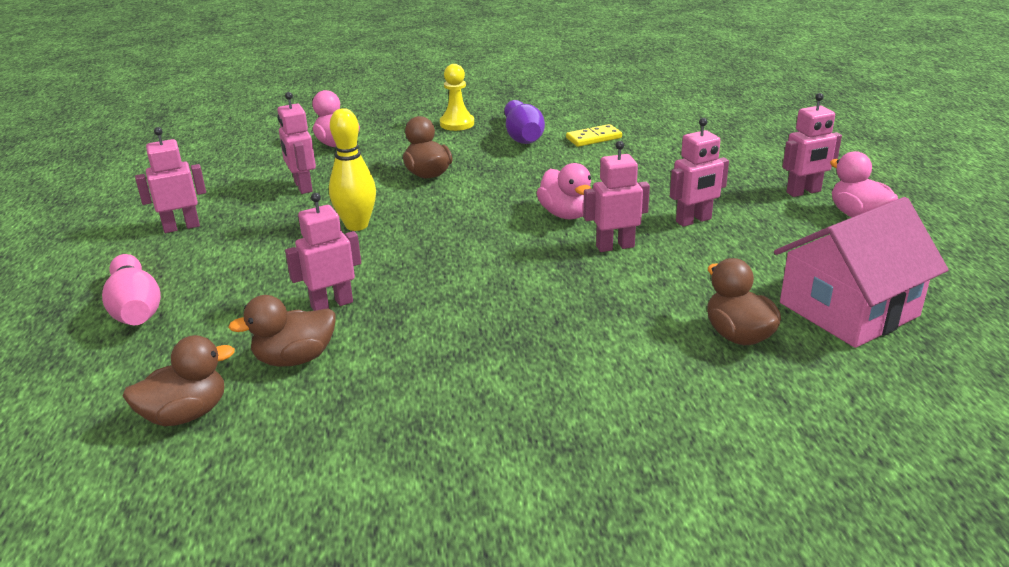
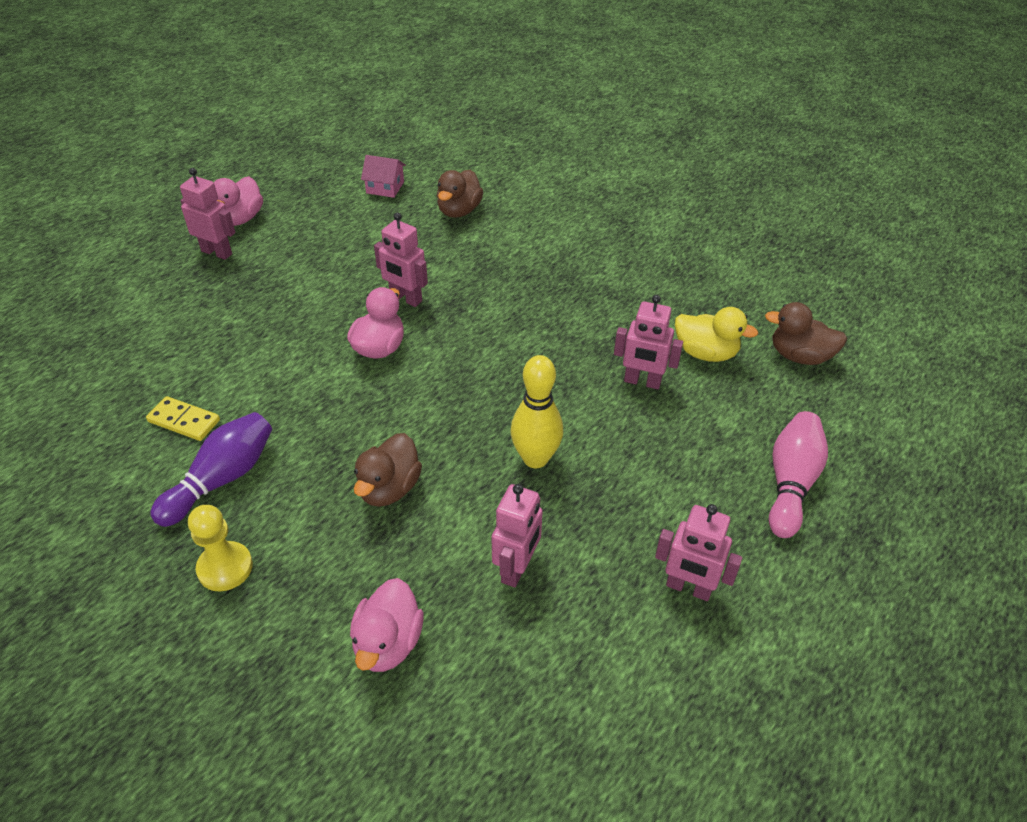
camera: 135 degrees left, 15 degrees up
brown duck [228,295,335,367] -> yellow duck [675,307,758,362]
pink robot [670,118,729,227] -> none
pink house [774,197,949,348] -> pink house [361,155,406,198], size x0.46

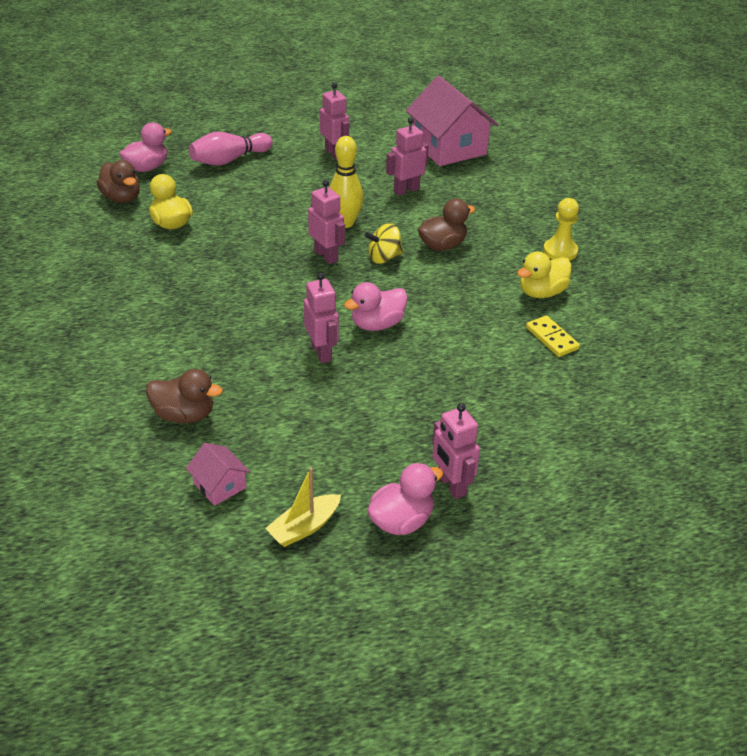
camera: 145 degrees left, 5 degrees down
purple bowling pin [150,412,272,527] -> yellow duck [517,252,572,298]
pink duck [350,578,424,672] -> pink duck moved to [119,122,172,172]
brown duck [437,170,483,218] -> brown duck turned 45 degrees clockwise [146,369,223,424]
pink robot [614,295,683,389] -> pink robot moved to [308,180,345,264]
none -> yellow boat [265,467,341,547]
none -> yellow spinning top [364,223,403,264]
none -> pink house [406,75,498,166]

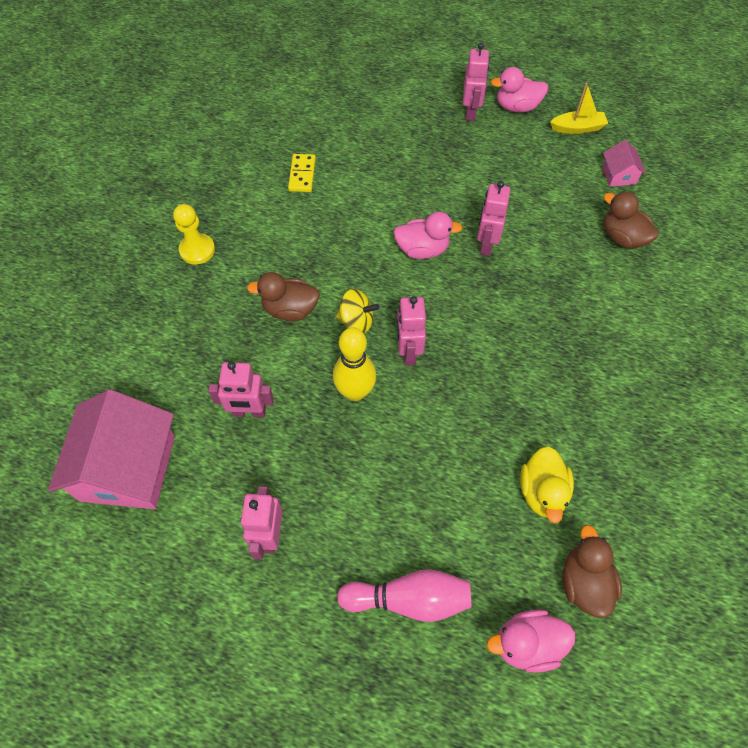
camera: 145 degrees left, 20 degrees up
yellow duck [517,252,572,298] -> none

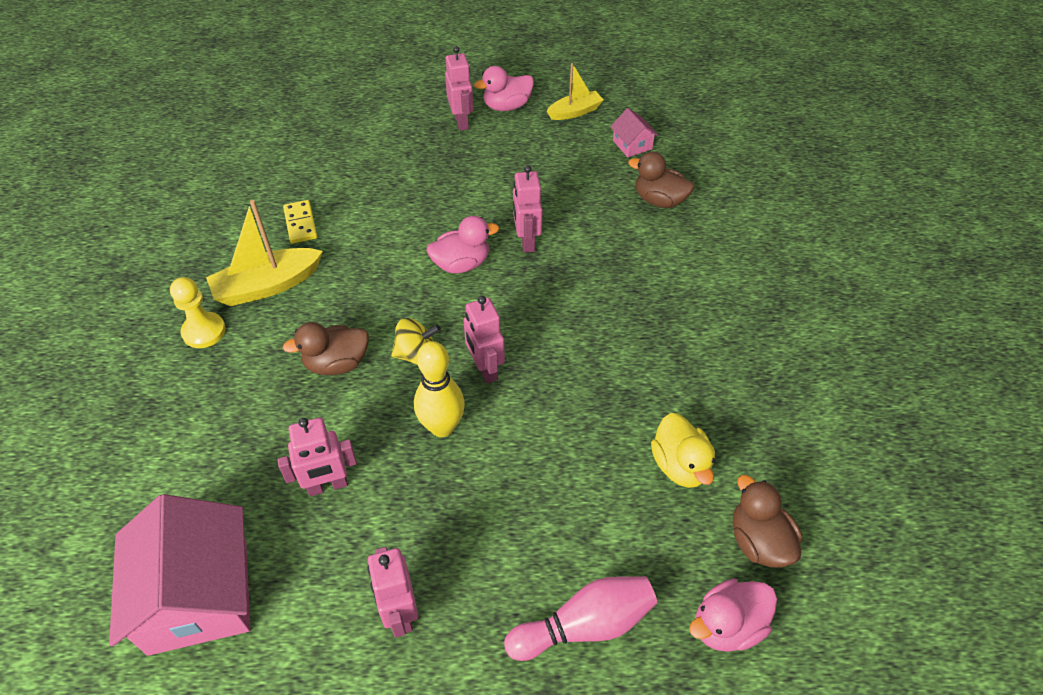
camera: 20 degrees left, 10 degrees down
none -> yellow boat [206,200,323,306]

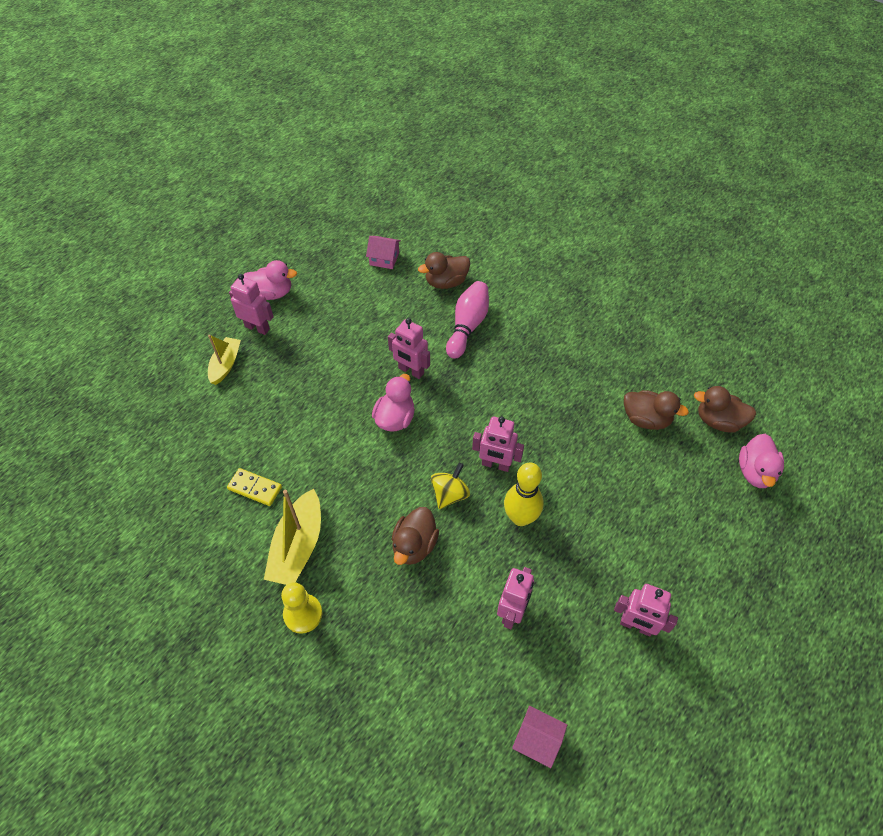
camera: 50 degrees left, 5 degrees up
pink house [109,494,250,656] -> pink house [512,706,567,768], size x0.46
pink duck [474,66,534,111] -> pink duck turned 105 degrees counterclockwise [244,260,297,300]
pink bowling pin [504,576,657,661] -> pink bowling pin moved to [446,281,489,359]
yellow boat [547,63,604,120] -> yellow boat moved to [208,335,241,385]
yellow duck [651,413,715,488] -> brown duck [624,390,689,430]

